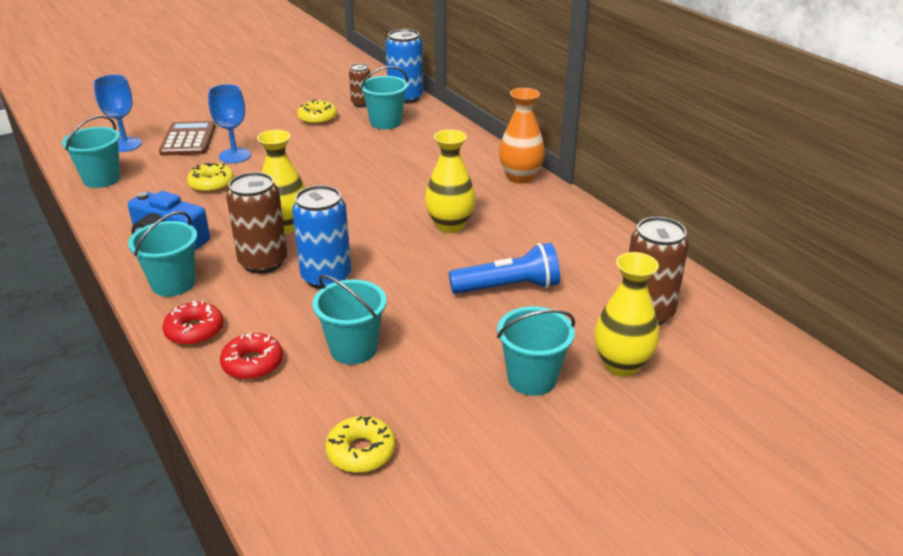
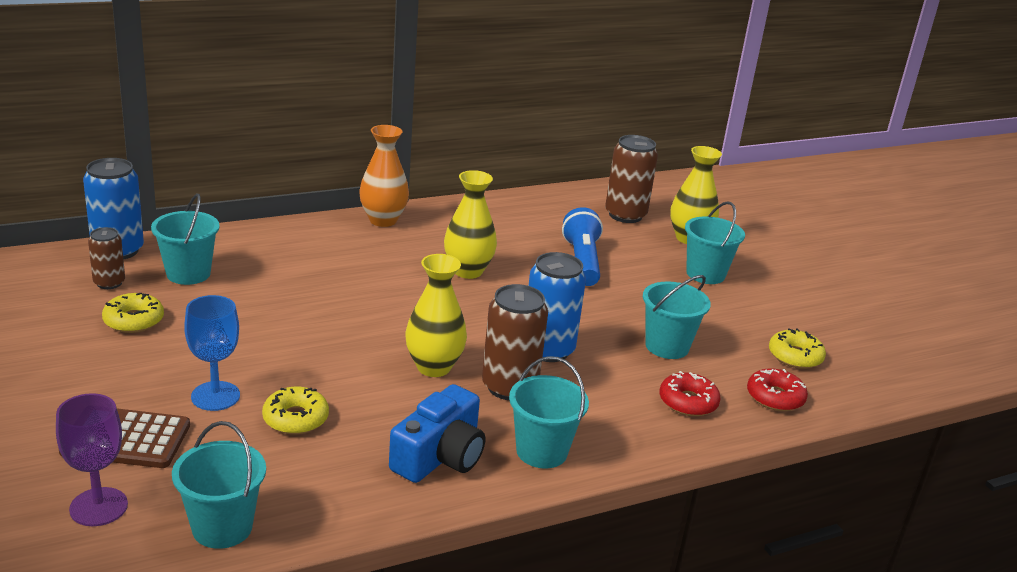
camera: 85 degrees left, 5 degrees down
blue goblet [94,74,142,152] -> purple goblet [56,393,128,526]
red donut [162,301,223,345] -> red donut moved to [747,368,808,411]

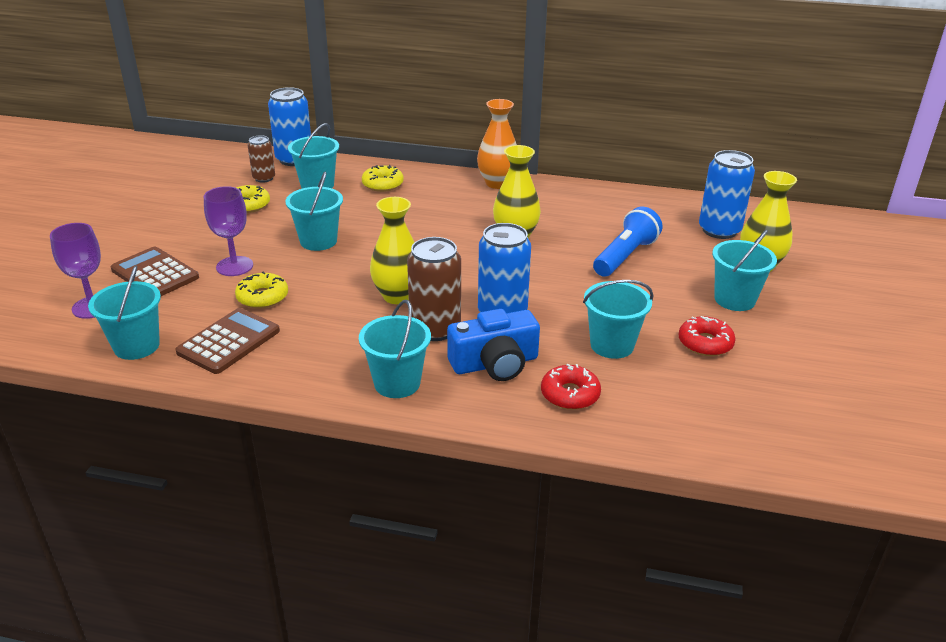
camera: 40 degrees right, 5 degrees up
blue goblet [184,295,240,411] -> purple goblet [204,186,253,276]
blue camera [389,384,485,483] -> blue camera moved to [447,309,540,381]
brown can [605,135,658,223] -> blue can [699,150,755,239]
red donut [747,368,808,411] -> red donut moved to [679,316,735,356]
yellow donut [769,328,826,369] -> yellow donut moved to [362,165,404,192]
none -> brown calculator [175,308,280,374]
none -> turquoise bucket [285,172,343,251]

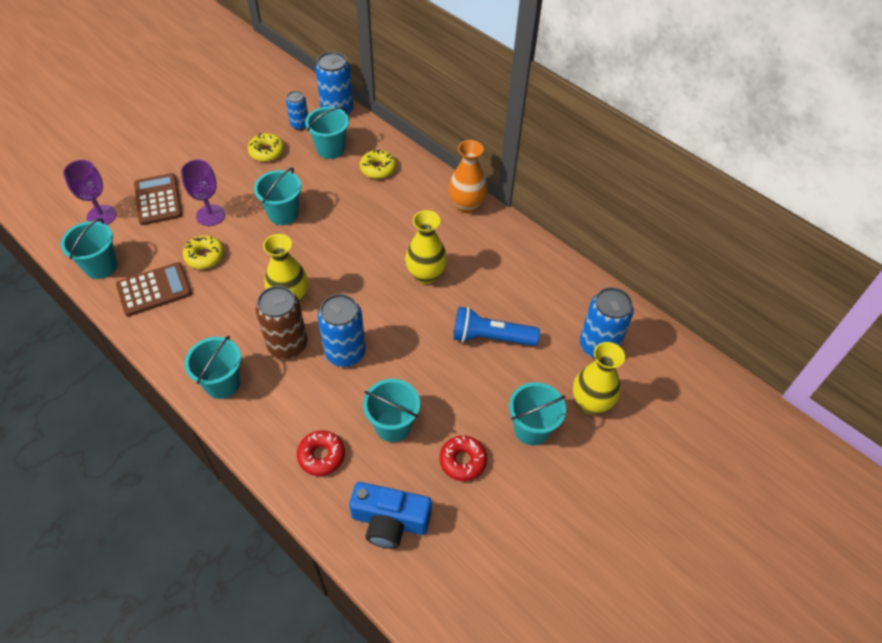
camera: 30 degrees right, 20 degrees up
brown can [248,135,275,183] -> blue can [286,91,308,130]
blue camera [447,309,540,381] -> blue camera moved to [349,482,432,549]
blue flashlight [593,207,662,277] -> blue flashlight turned 150 degrees counterclockwise [453,307,540,346]

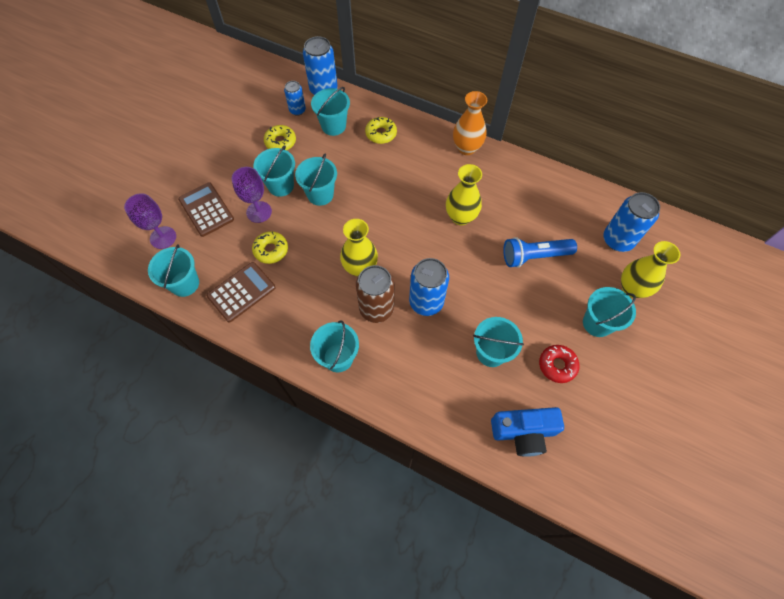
camera: 15 degrees left, 10 degrees up
red donut [297,431,345,476] -> none
none -> turquoise bucket [253,145,295,197]

